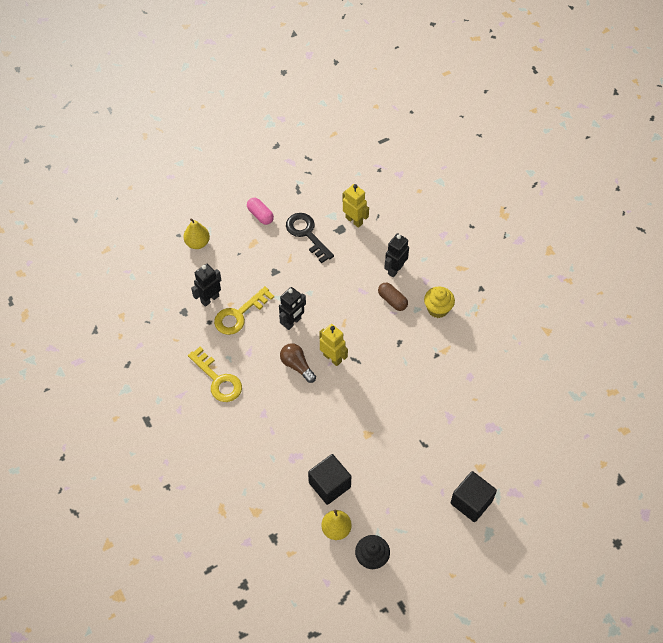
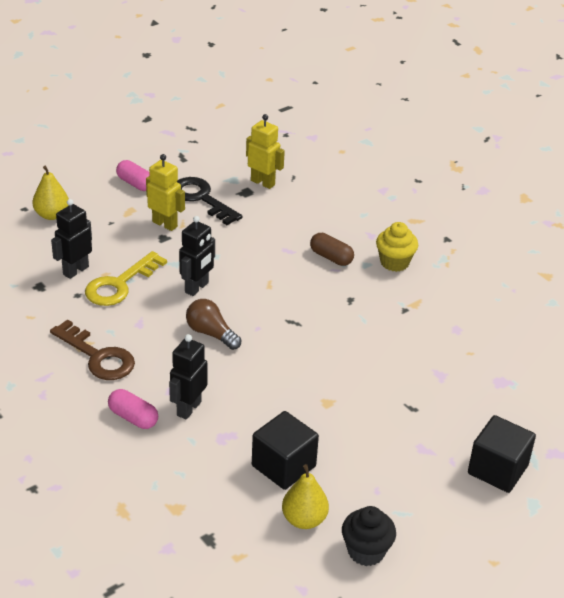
camera: 10 degrees left, 20 degrees down
yellow key [188,347,242,402] -> brown key [50,319,135,380]
yellow robot [319,324,348,366] -> yellow robot moved to [146,154,185,231]
black robot [384,233,409,277] -> black robot moved to [169,334,207,420]
none -> pink capsule [108,389,158,429]

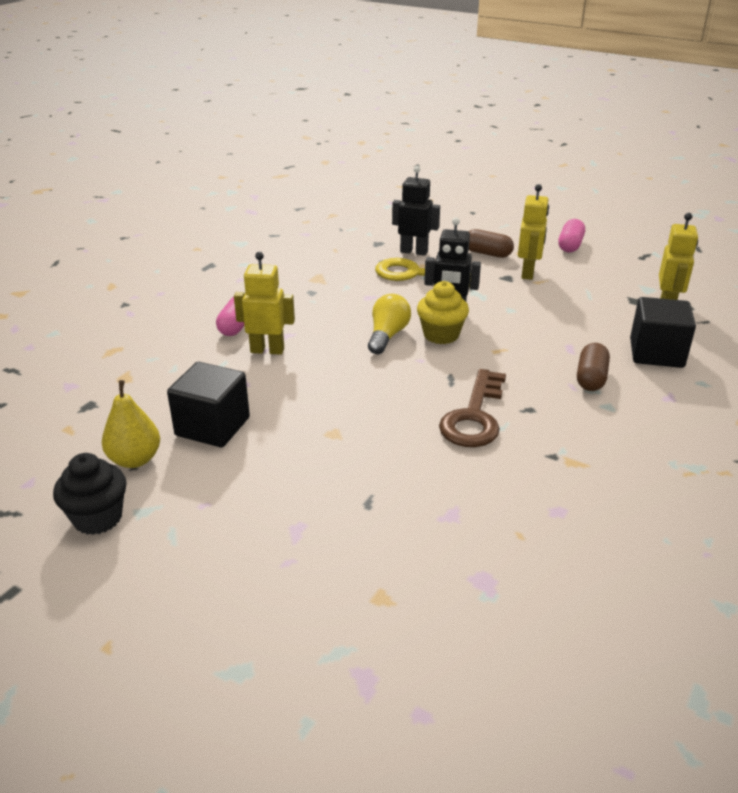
camera: 70 degrees right, 5 degrees down
yellow pear [33,166,69,220] -> none
brown key [50,319,135,380] -> brown key moved to [439,369,506,447]
black robot [169,334,207,420] -> yellow robot [234,252,295,355]
black key [177,177,243,225] -> none
brown light bulb [186,299,242,350] -> yellow light bulb [368,294,411,354]
yellow cupcake [376,222,418,272] -> yellow cupcake moved to [417,281,469,344]
black cube [468,415,536,493] -> black cube moved to [630,297,696,368]
none -> brown capsule [469,229,514,258]

